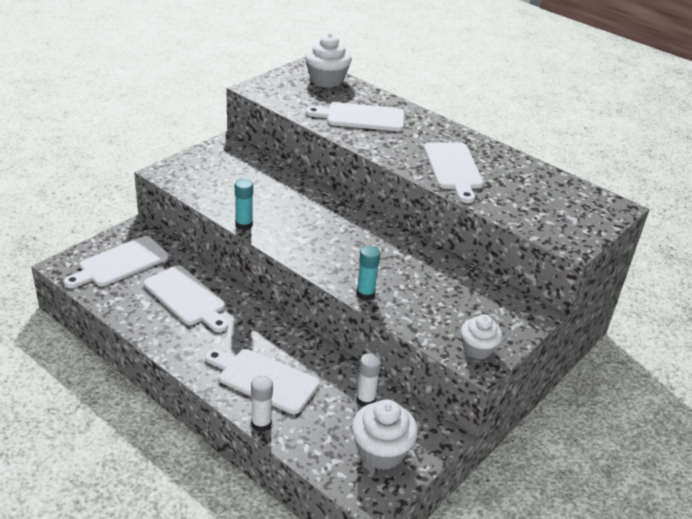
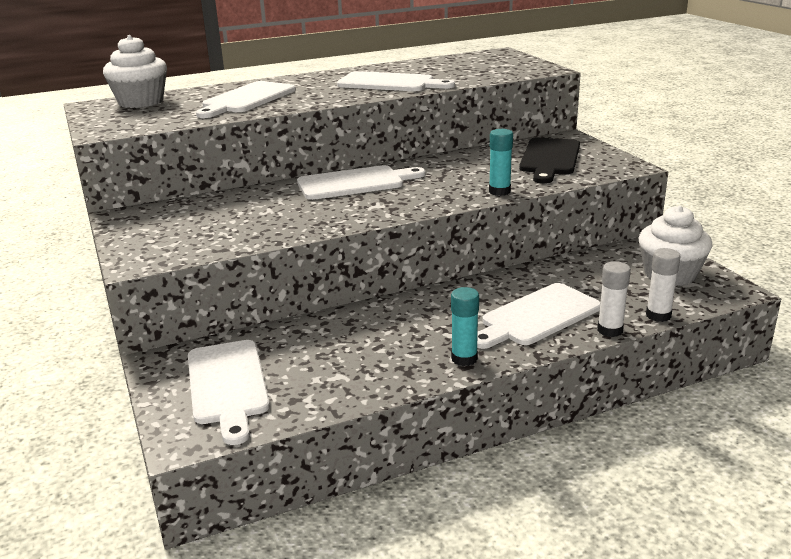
camera: 60 degrees left, 10 degrees down
white cutting board [144,265,228,332] -> white cutting board moved to [297,165,426,200]
turquoise glue stick [235,179,253,230] -> turquoise glue stick moved to [451,287,479,366]
white glue stick [356,353,381,407] -> white glue stick moved to [646,248,681,322]
white cupcake [461,314,502,360] -> none
none -> black cutting board [519,138,580,184]

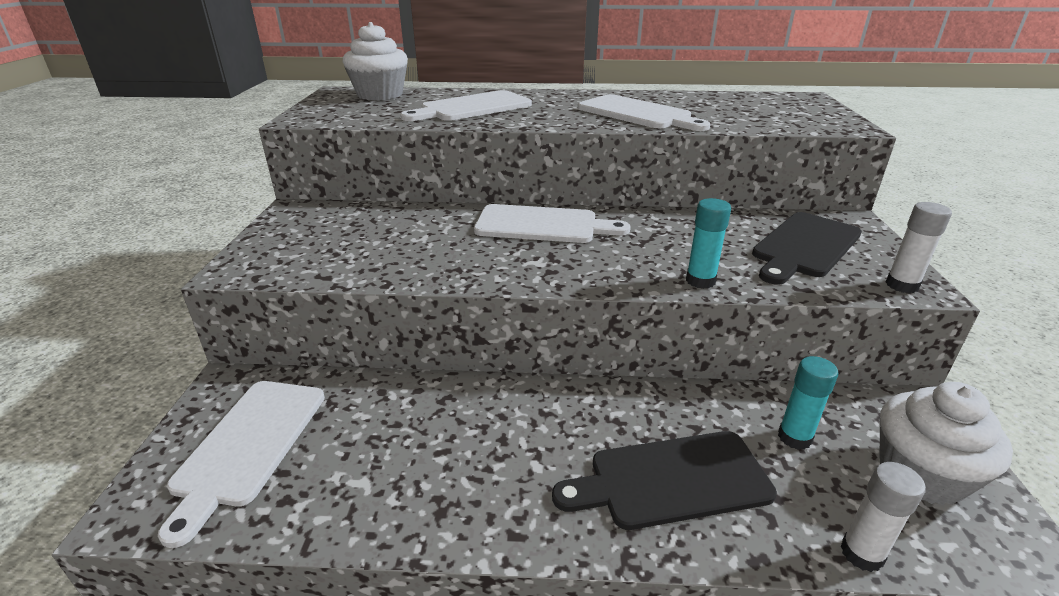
camera: 25 degrees right, 5 degrees up
turquoise glue stick [451,287,479,366] -> turquoise glue stick moved to [778,356,838,450]
white cutting board [477,283,600,349] -> black cutting board [552,431,777,530]
white glue stick [598,261,631,337] -> white glue stick moved to [886,202,952,293]

